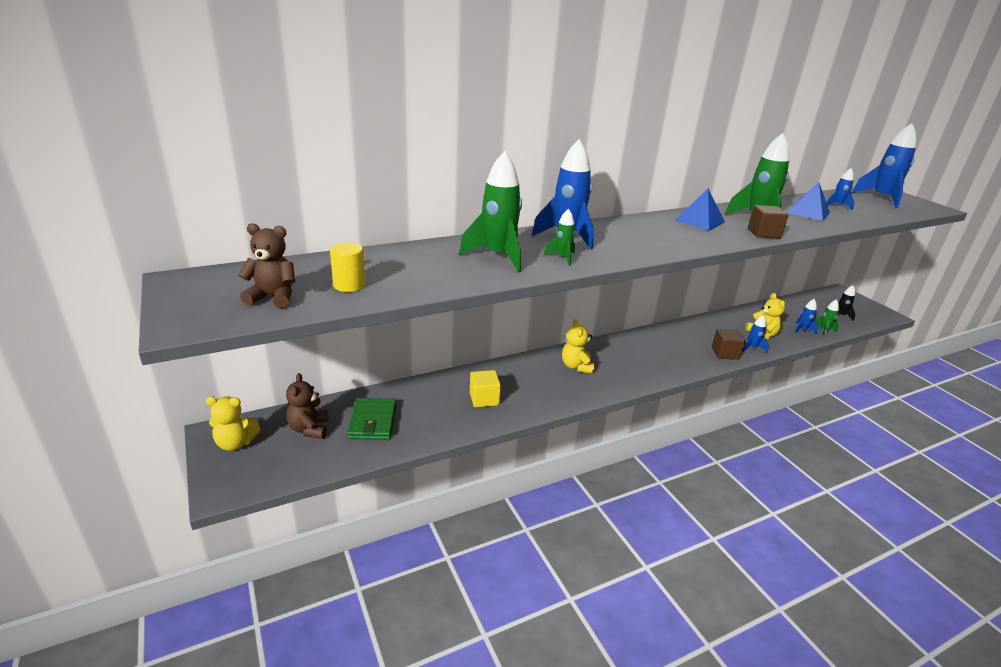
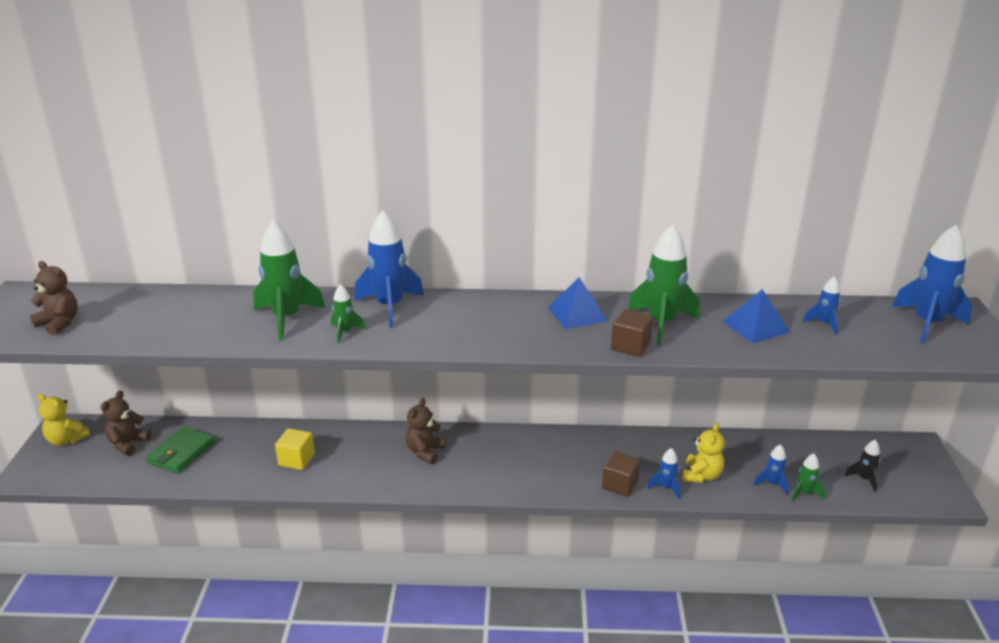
camera: 30 degrees right, 0 degrees up
yellow cylinder [330,242,365,292] -> none
yellow teddy bear [562,319,594,373] -> brown teddy bear [406,398,446,464]

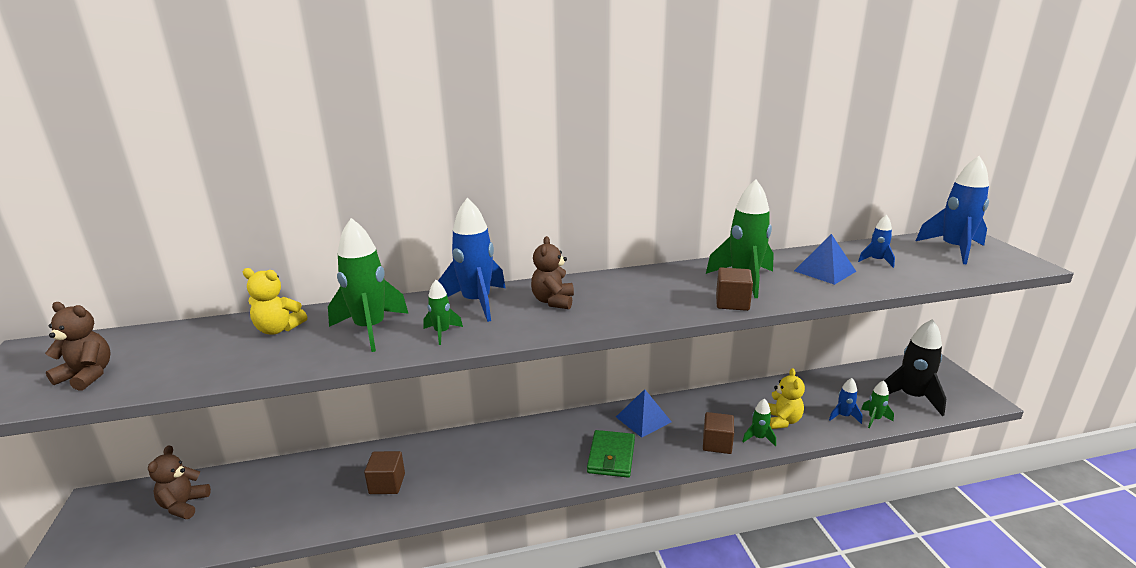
camera: 15 degrees left, 5 degrees down
yellow teddy bear [38,394,90,446] -> yellow teddy bear moved to [243,268,307,335]
green wallet [146,426,215,474] -> green wallet moved to [587,430,635,478]
yellow cube [275,428,315,470] -> brown cube [364,451,405,494]
brown teddy bear [406,398,446,464] -> brown teddy bear moved to [531,236,574,309]
blue pyramid [548,277,607,330] -> blue pyramid moved to [616,389,672,438]
blue rocket [647,448,680,499] -> green rocket [742,398,776,447]
black rocket [845,440,881,492] -> black rocket [884,319,947,416], size x2.01

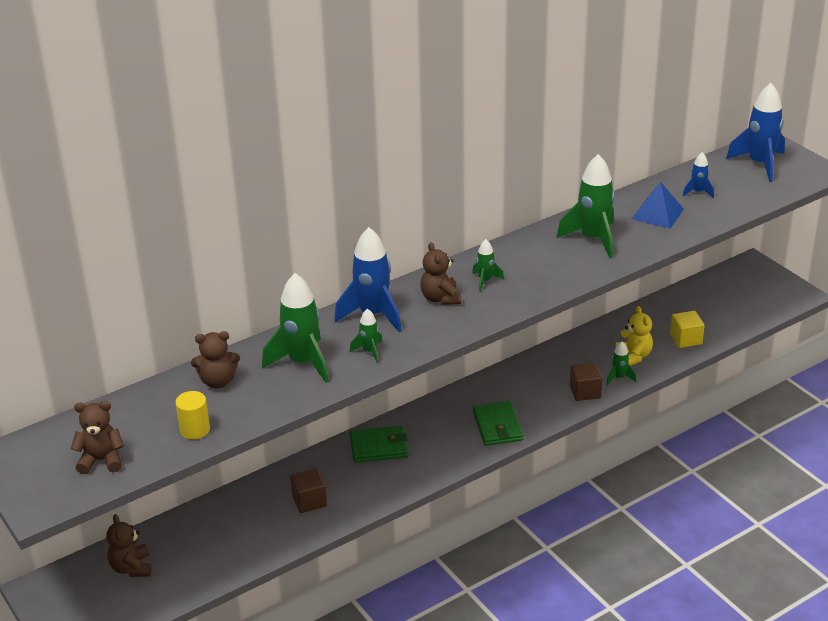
camera: 20 degrees left, 10 degrees up
yellow teddy bear [243,268,307,335] -> brown teddy bear [191,331,240,388]
blue pyramid [616,389,672,438] -> none
brown cube [716,268,753,311] -> none
blue rocket [829,378,862,424] -> yellow cube [670,311,705,348]
green rocket [861,381,894,429] -> green rocket moved to [472,239,504,292]
black rocket [884,319,947,416] -> none
none -> yellow cylinder [175,391,210,440]
none -> green wallet [350,425,408,463]

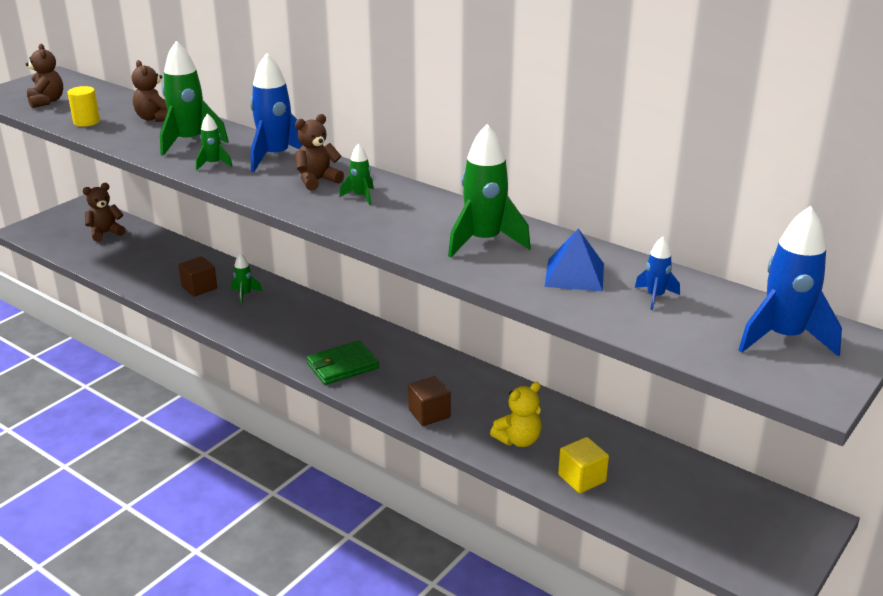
camera: 70 degrees right, 5 degrees down
green wallet [350,425,408,463] -> none
green rocket [606,342,636,385] -> green rocket moved to [231,253,263,305]

